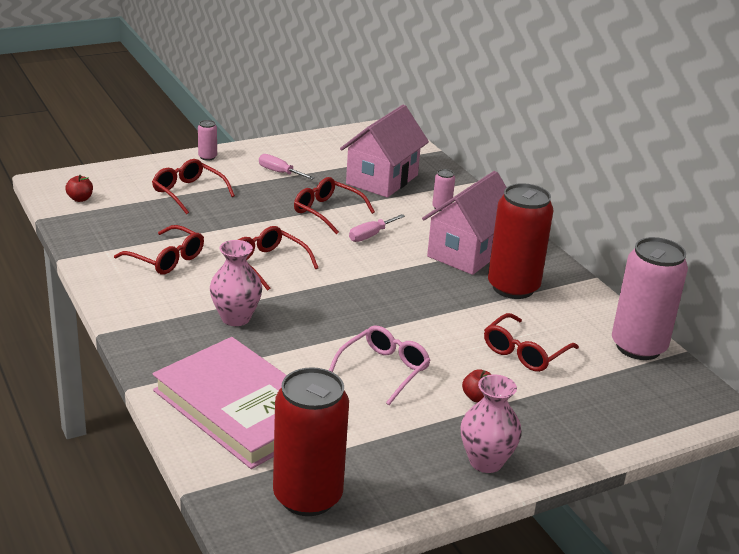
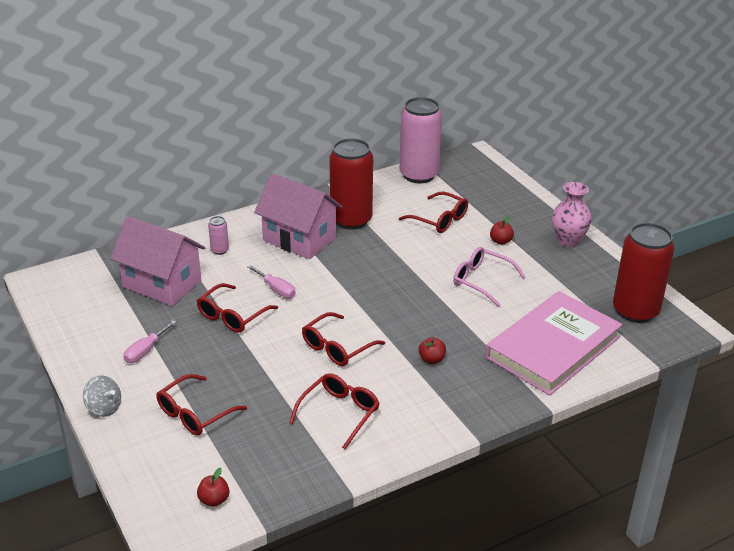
camera: 90 degrees left, 5 degrees up
pink can [198,120,217,161] -> grey spinning top [83,375,121,417]
pink vase [210,240,262,326] -> red apple [419,337,446,364]

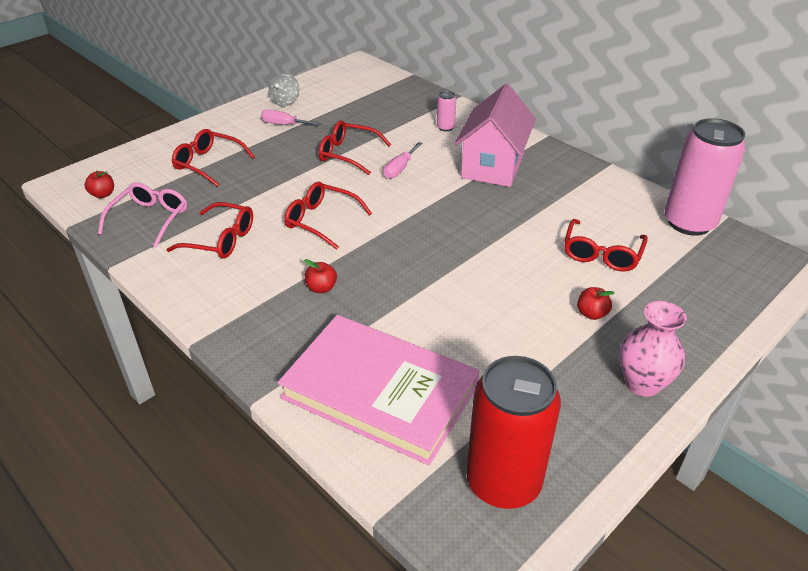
camera: 75 degrees right, 5 degrees up
grey spinning top [83,375,121,417] -> grey spinning top moved to [269,73,299,106]
pink house [110,216,206,306] -> none
red can [330,138,373,230] -> none
pink glasses [453,247,526,307] -> pink glasses moved to [98,182,187,248]

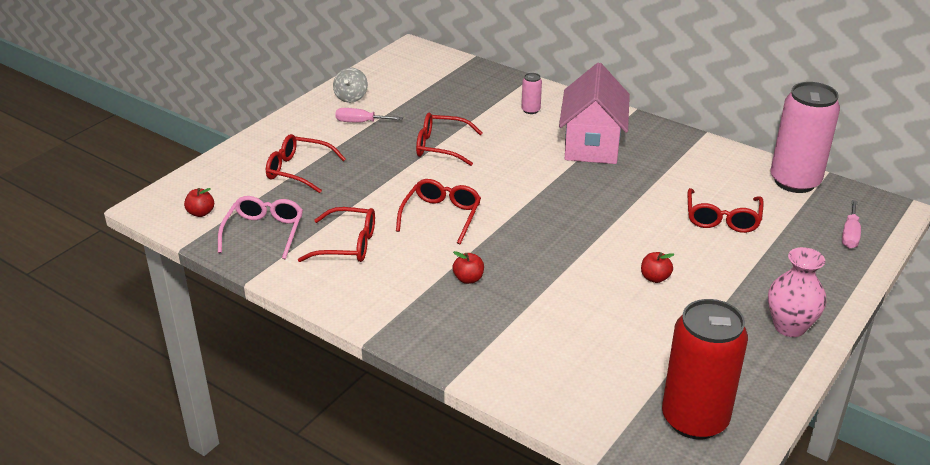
camera: 10 degrees left, 5 degrees down
pink book [278,315,479,465] -> none
red glasses [284,182,372,250] -> red glasses turned 90 degrees clockwise [396,179,481,244]
pink screwdriver [383,142,423,179] -> pink screwdriver moved to [842,200,861,248]
red apple [577,287,615,320] -> red apple moved to [641,252,674,283]

